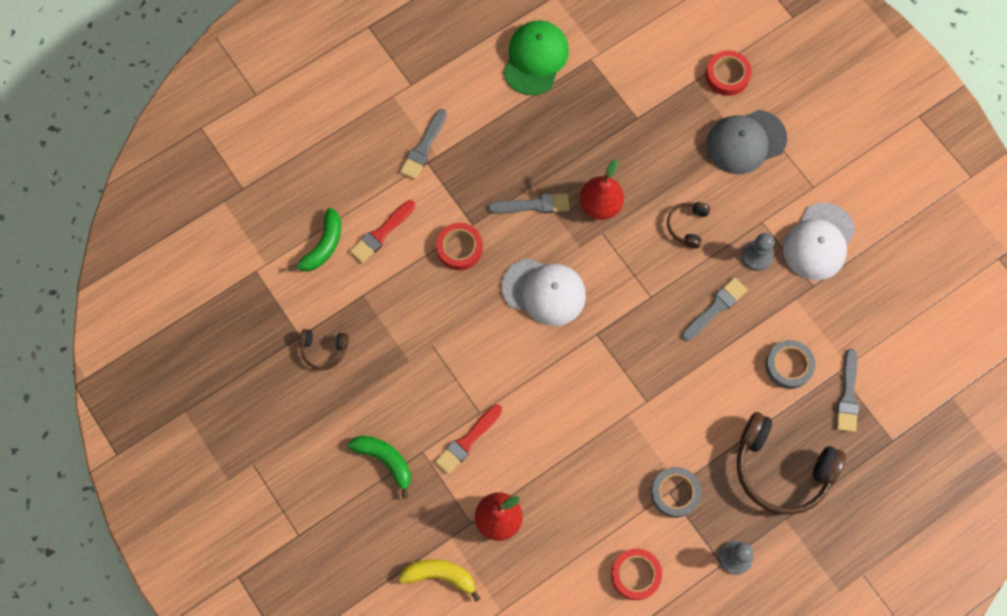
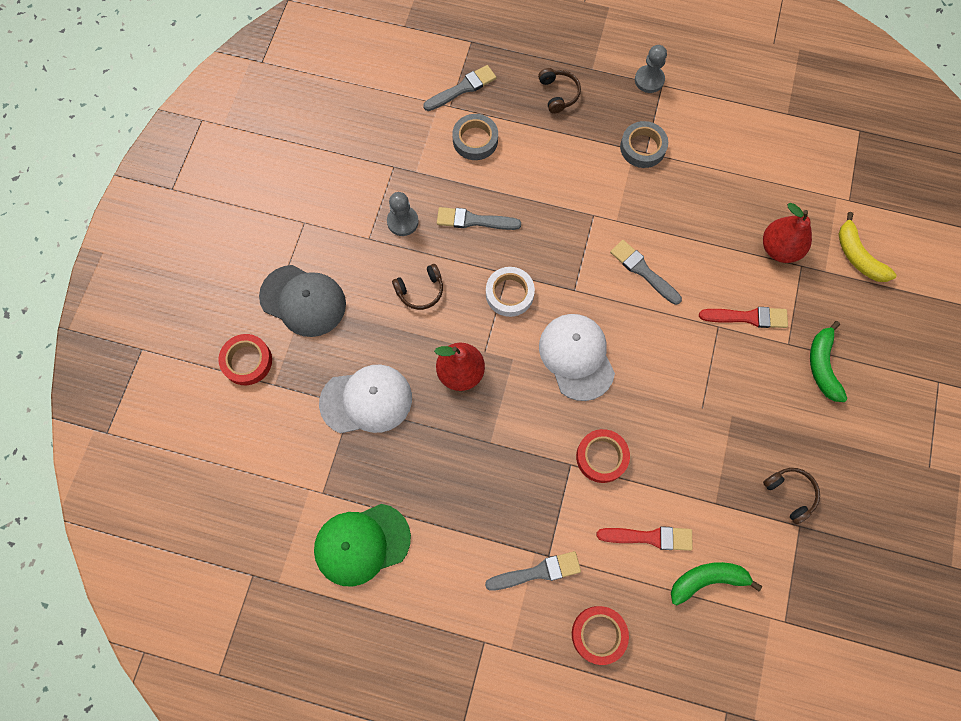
camera: 130 degrees left, 0 degrees up
grey brush [488,193,570,213] -> grey brush moved to [610,240,682,305]
red tape [611,548,662,600] -> red tape moved to [572,606,629,665]
brown headphones [737,412,846,515] -> brown headphones [538,68,581,114], size x0.48
white cap [783,203,856,280] -> white cap moved to [319,365,412,434]
none -> white tape [486,267,535,317]

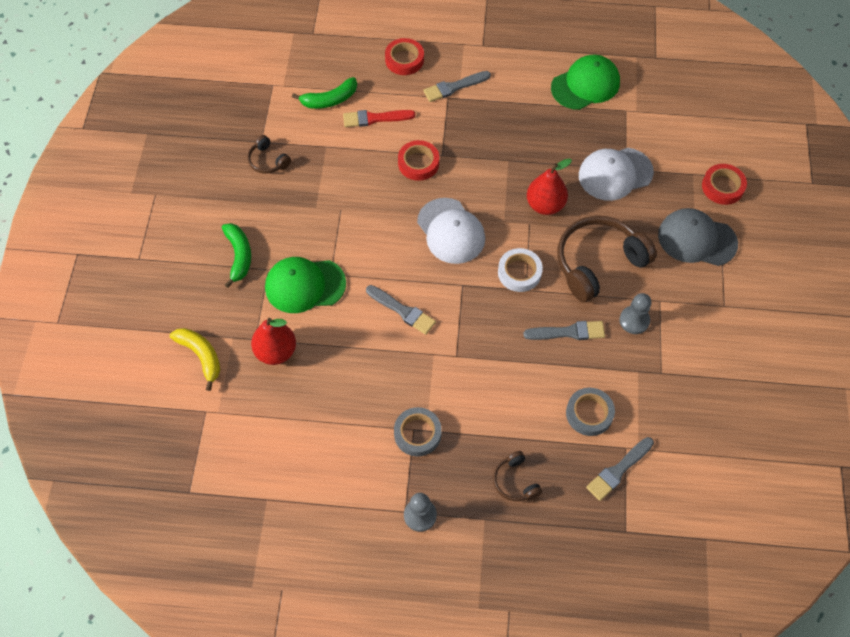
camera: 170 degrees right, 10 degrees down
brown headphones [392,264,443,310] -> brown headphones [557,216,657,302], size x2.10
red brush [699,307,788,328] -> green cap [265,257,346,313]

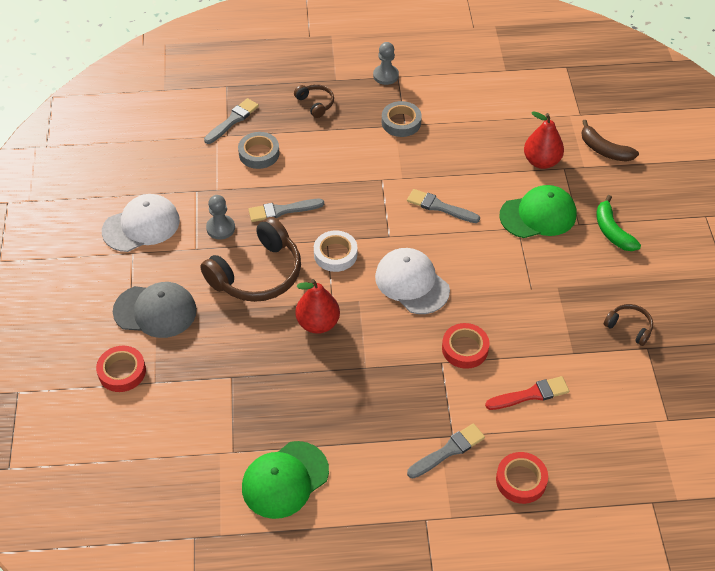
camera: 170 degrees right, 10 degrees down
yellow banana [170,328,220,391] -> brown banana [582,120,639,162]
green banana [292,77,357,109] -> none
white cap [579,148,654,201] -> white cap moved to [102,194,180,252]

